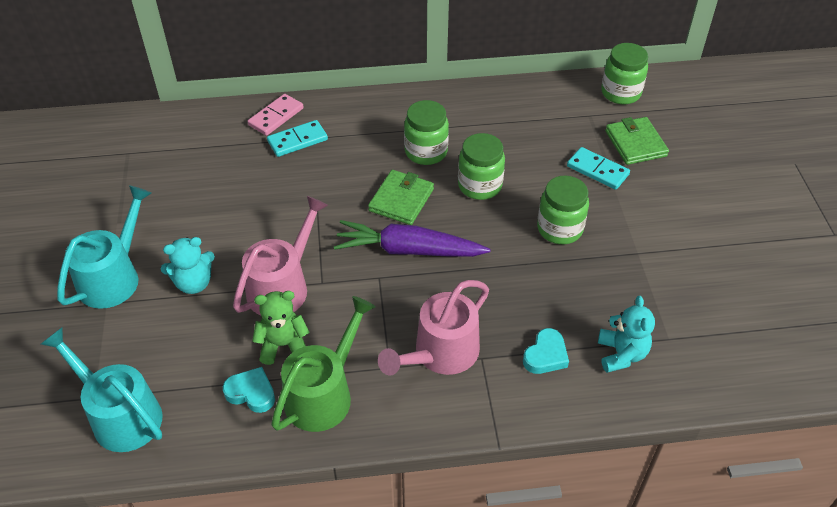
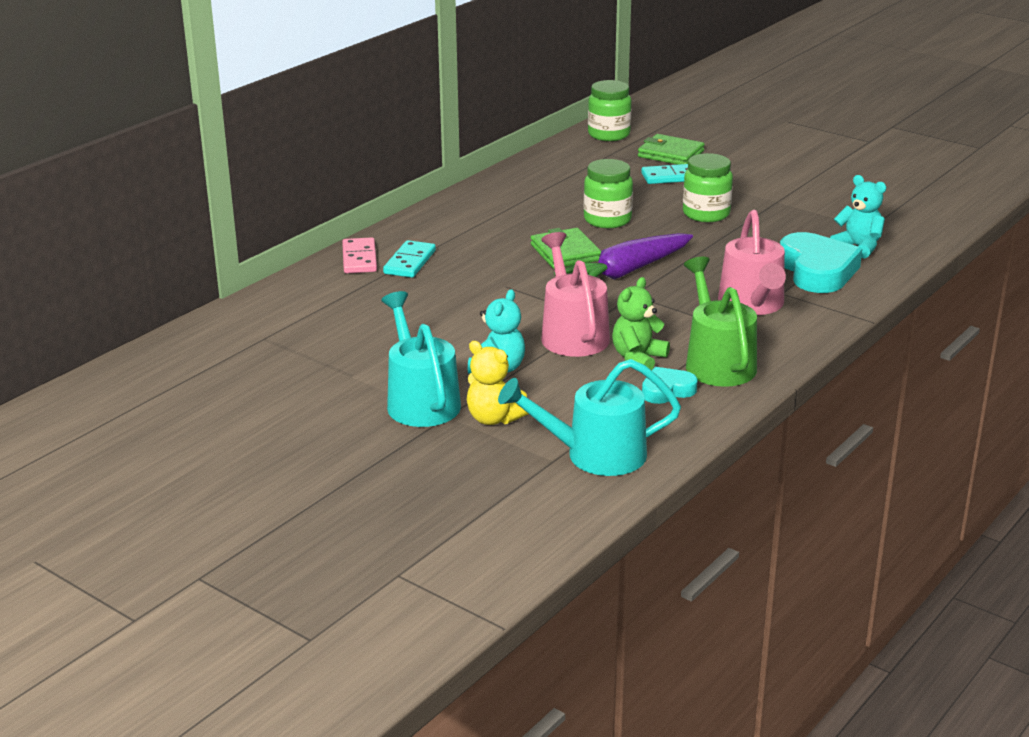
camera: 45 degrees left, 20 degrees down
green jar [404,100,449,165] -> none
turquoise heart [523,328,569,374] -> turquoise heart [780,232,862,293], size x1.85
none -> yellow teddy bear [467,341,528,425]

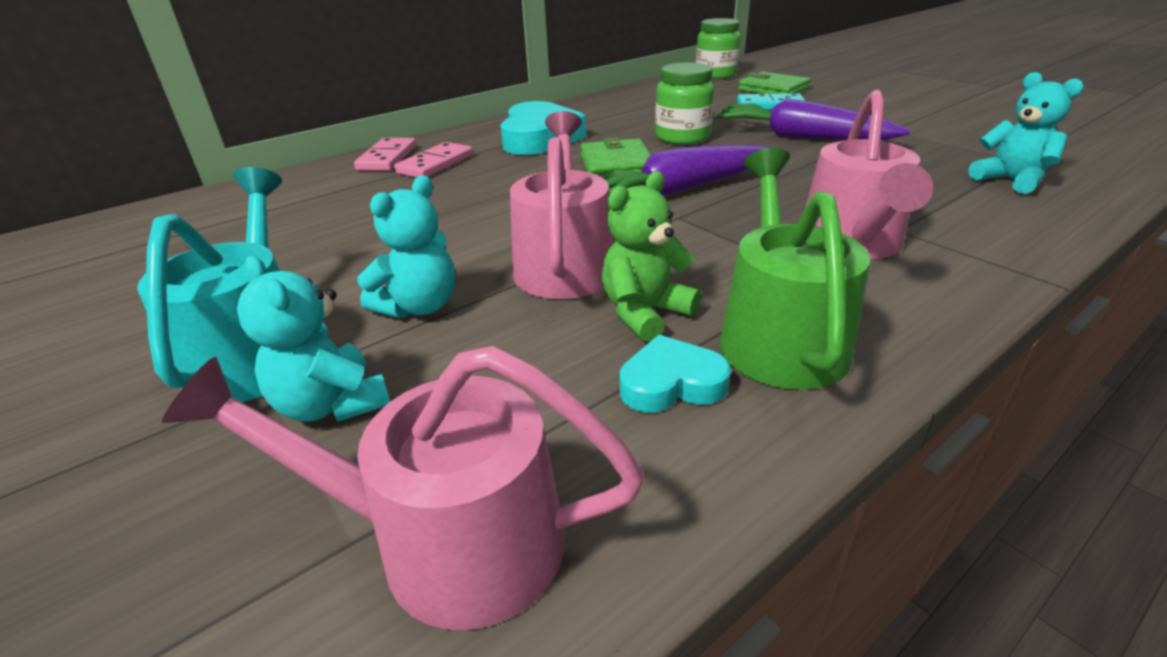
camera: 15 degrees right, 5 degrees up
turquoise domino [383,240,436,278] -> pink domino [394,142,473,178]
yellow teddy bear [467,341,528,425] -> turquoise teddy bear [237,256,390,422]
turquoise watering can [498,359,681,476] -> pink watering can [162,346,644,630]
green jar [683,153,733,222] -> purple carrot [715,99,911,140]
turquoise heart [780,232,862,293] -> turquoise heart moved to [500,101,586,155]

